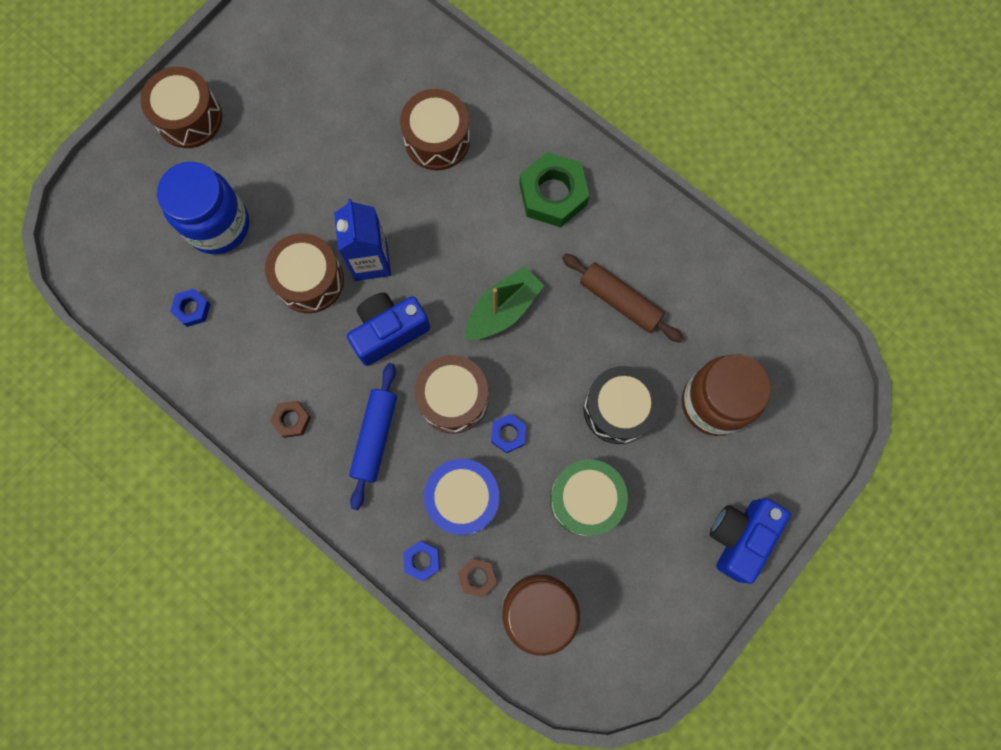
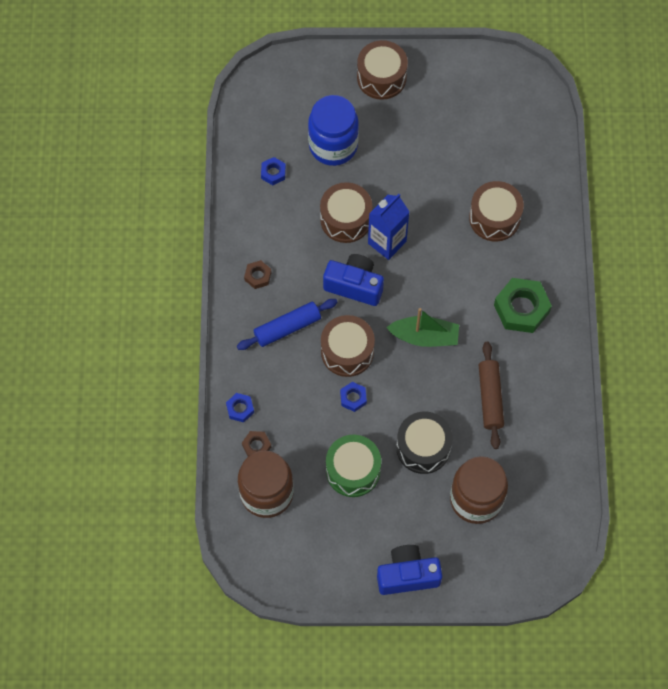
camera: 50 degrees right, 10 degrees down
blue drum [424,459,499,535] -> none

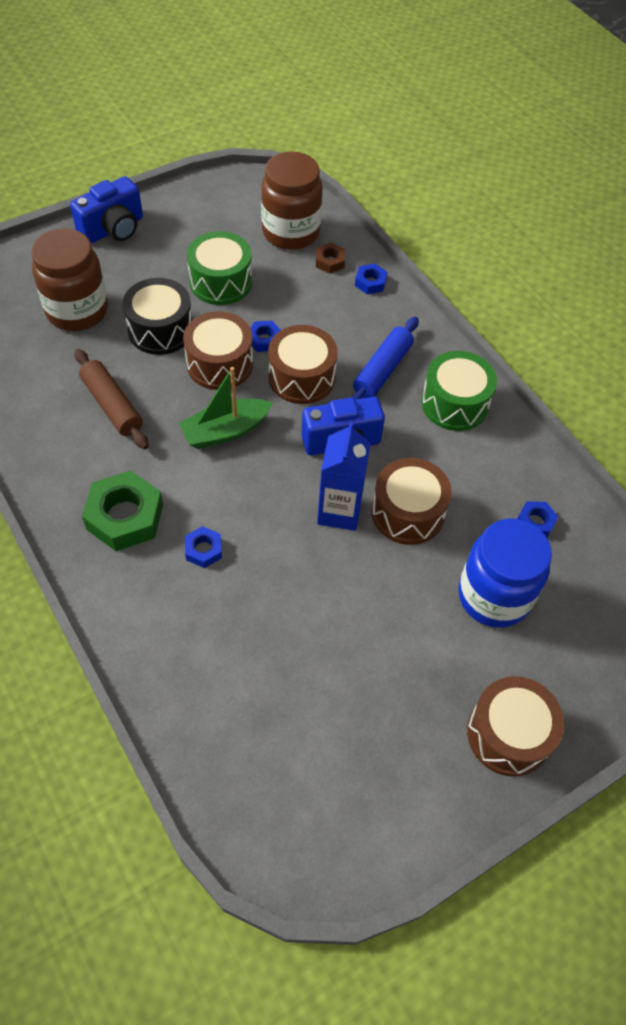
camera: 145 degrees right, 10 degrees down
brown nut [244,260,272,289] -> green drum [421,351,497,431]
brown drum [469,181,524,242] -> brown drum moved to [183,311,253,390]
none -> blue nut [185,526,222,568]

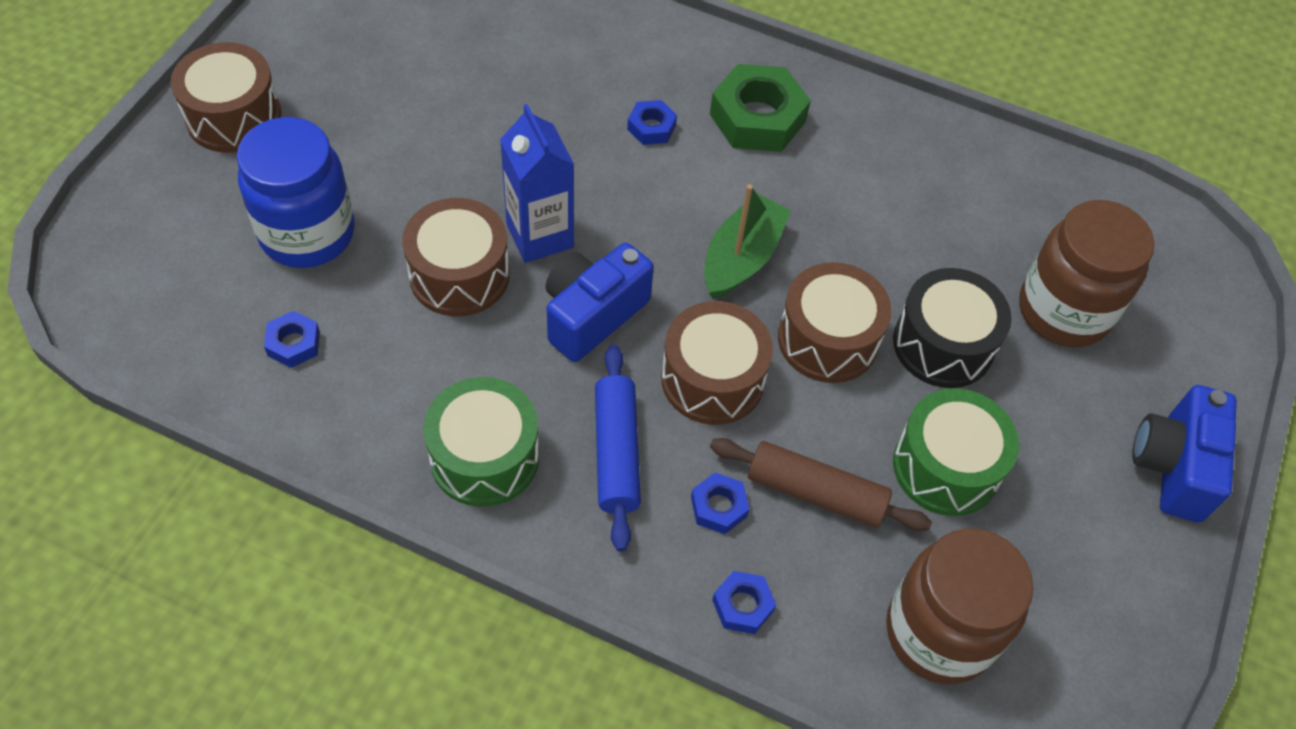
camera: 145 degrees right, 0 degrees up
brown rolling pin [75,349,149,450] -> brown rolling pin moved to [710,438,932,531]
blue nut [250,321,281,352] -> blue nut moved to [691,472,749,534]
brown nut [316,243,345,274] -> none

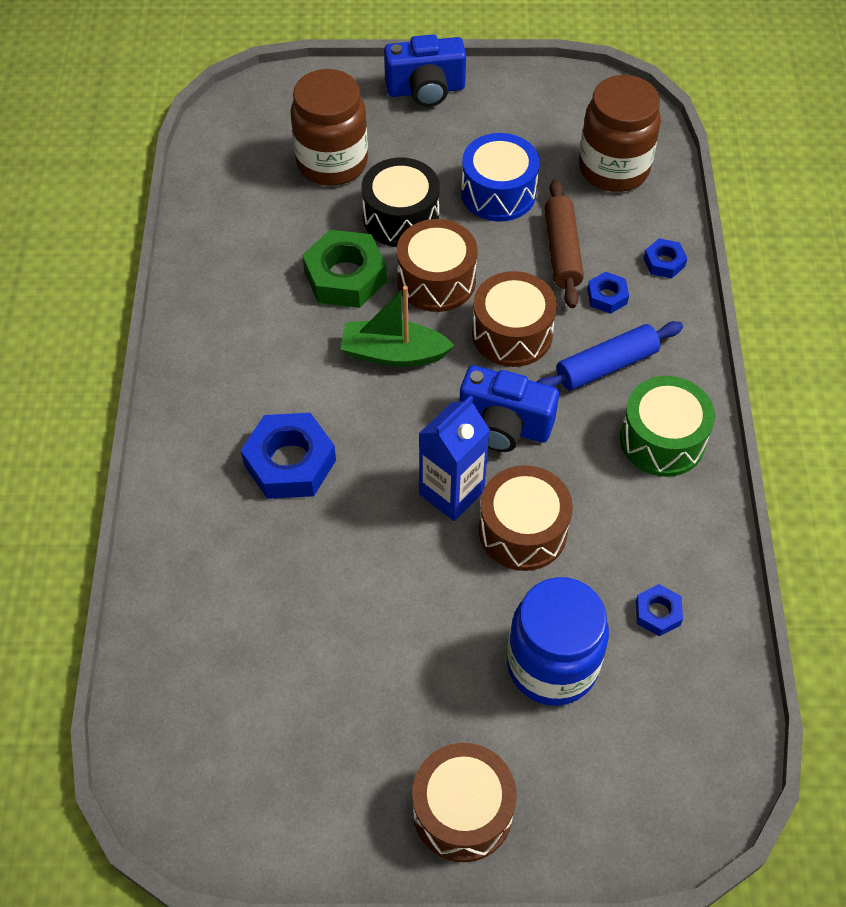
camera: 110 degrees left, 0 degrees up
blue nut [627,100,677,145] -> blue nut [241,413,336,499], size x1.98
green nut [710,64,811,152] -> green nut moved to [302,230,387,308]
green drum [893,388,1019,516] -> blue drum [461,133,540,222]

